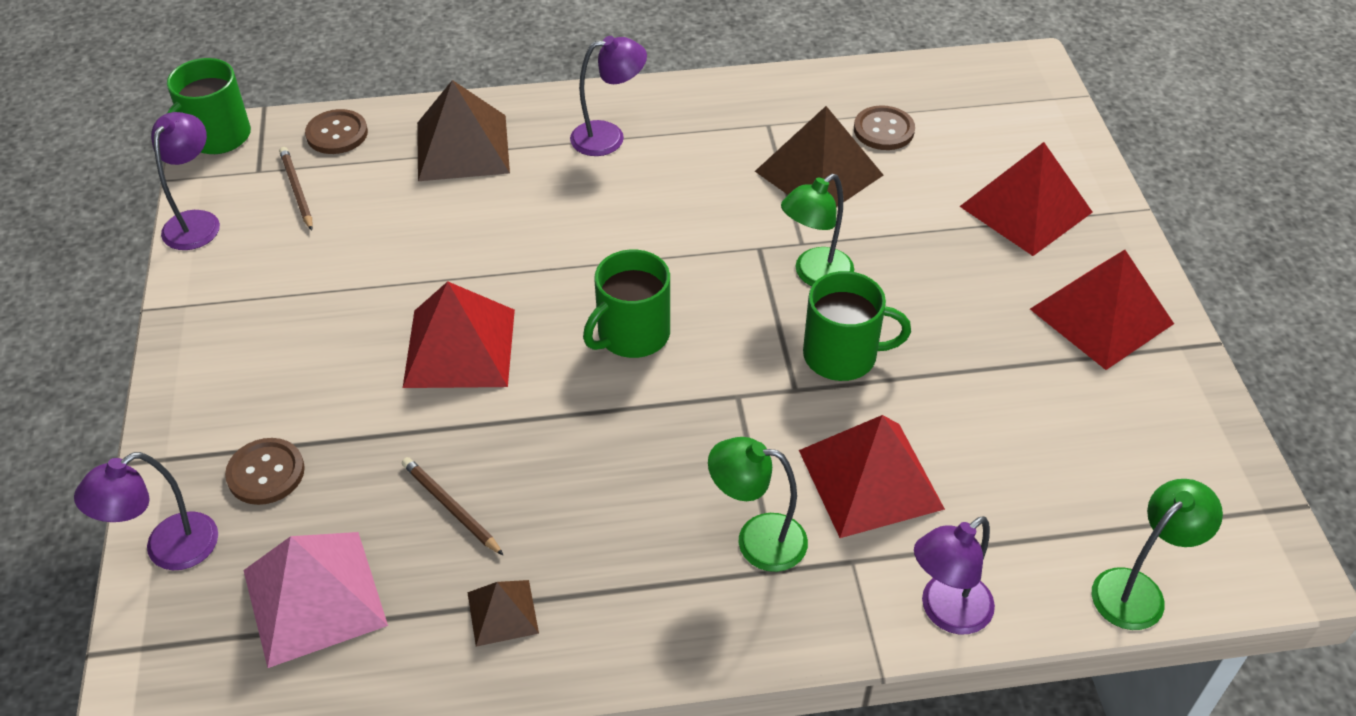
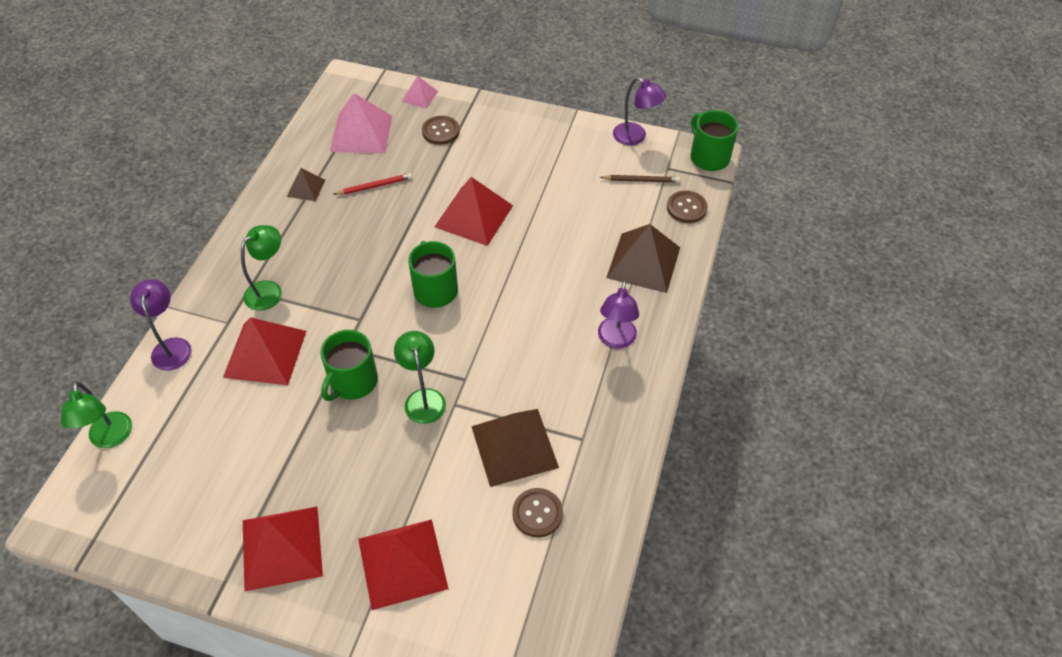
camera: 115 degrees right, 5 degrees up
purple lamp [74,452,218,570] -> pink pyramid [401,76,438,109]
brown pencil [402,457,504,556] -> red pencil [333,173,412,195]

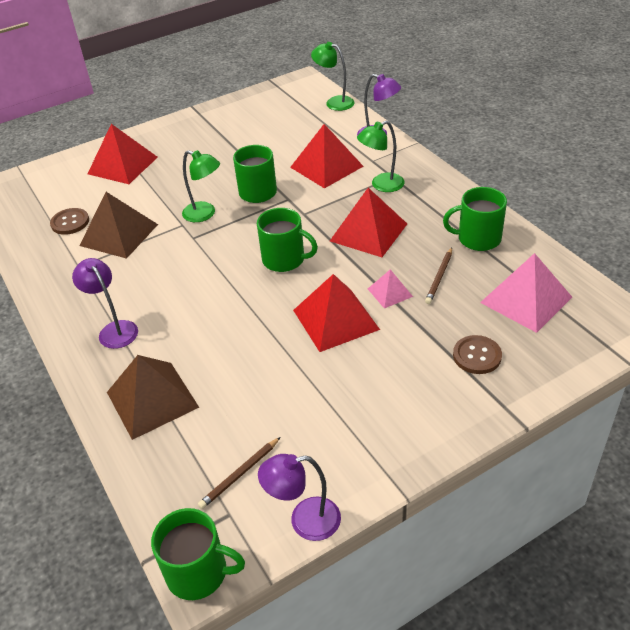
camera: 135 degrees right, 10 degrees down
green lamp [241,225,282,311] -> green lamp turned 75 degrees clockwise [357,120,405,192]
red pyramid [243,507,323,591] -> red pyramid moved to [330,188,407,257]
brown pyramid [287,168,325,201] -> green mug [443,187,507,251]
red pencil [333,173,412,195] -> brown pencil [425,247,452,304]
pink pyramid [401,76,438,109] -> pink pyramid moved to [368,269,413,309]
brown button [667,190,708,223] -> none

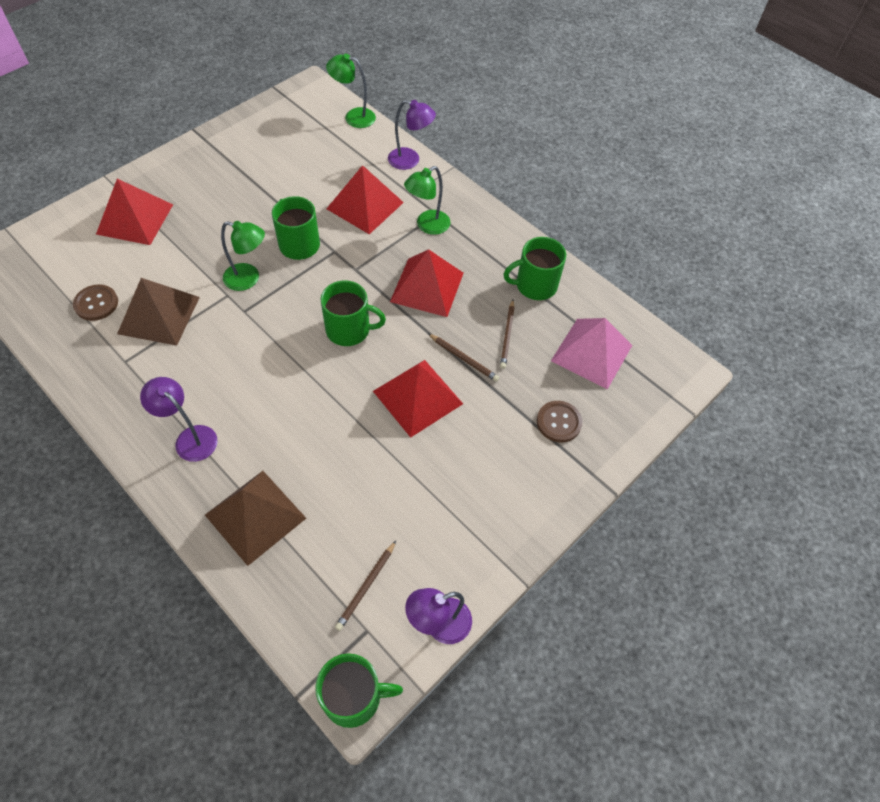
camera: 20 degrees left, 15 degrees up
pink pyramid [368,269,413,309] -> brown pencil [428,333,499,382]

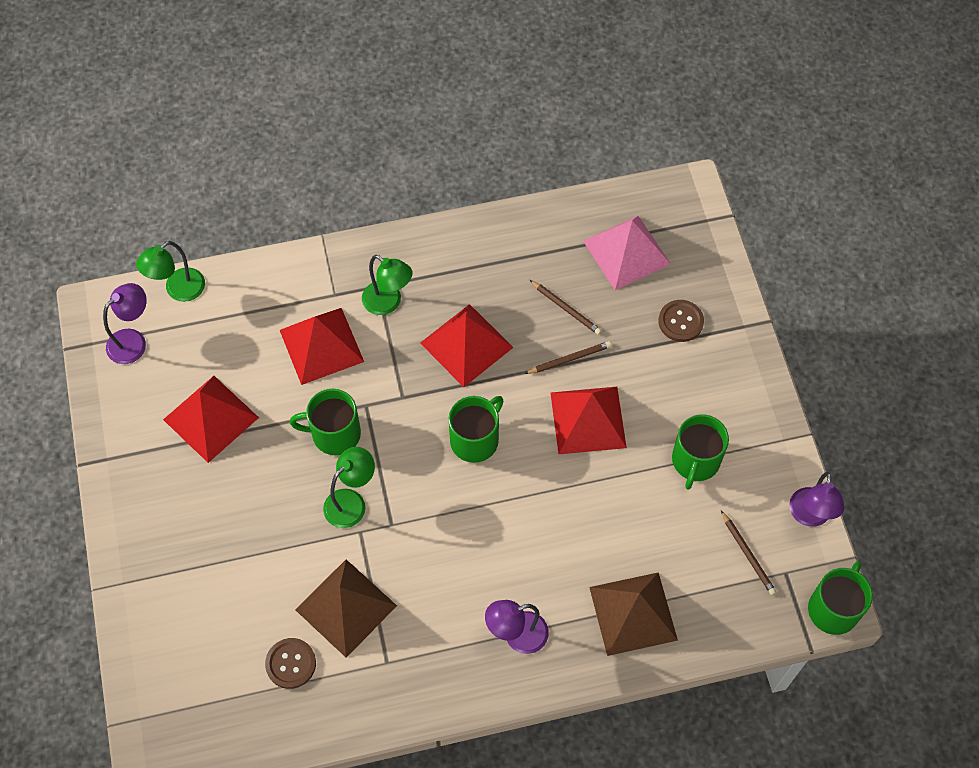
camera: 55 degrees left, 5 degrees up
red pyramid [96,179,173,245] -> red pyramid moved to [163,376,259,463]
purple lamp [388,100,436,170] -> purple lamp moved to [103,283,147,364]
green lamp [404,166,450,235] -> green lamp turned 45 degrees counterclockwise [362,255,413,315]
green mug [504,237,566,300] -> green mug moved to [672,414,729,490]

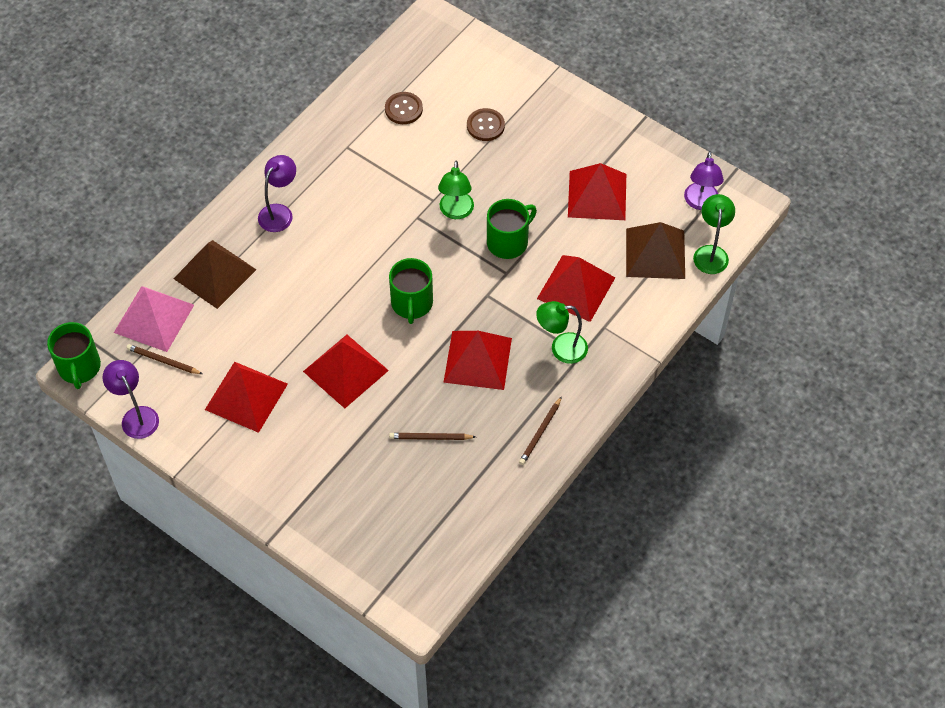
camera: 140 degrees right, 5 degrees down
brown pyramid [295,559,397,658] -> brown pyramid moved to [626,222,685,279]
brown pencil [524,341,611,374] -> brown pencil moved to [519,396,562,465]
pink pyramid [583,216,671,290] -> pink pyramid moved to [114,286,194,352]
brown button [659,300,704,342] -> brown button moved to [467,108,505,141]
green mug [672,414,729,490] -> red pyramid [205,362,288,433]

